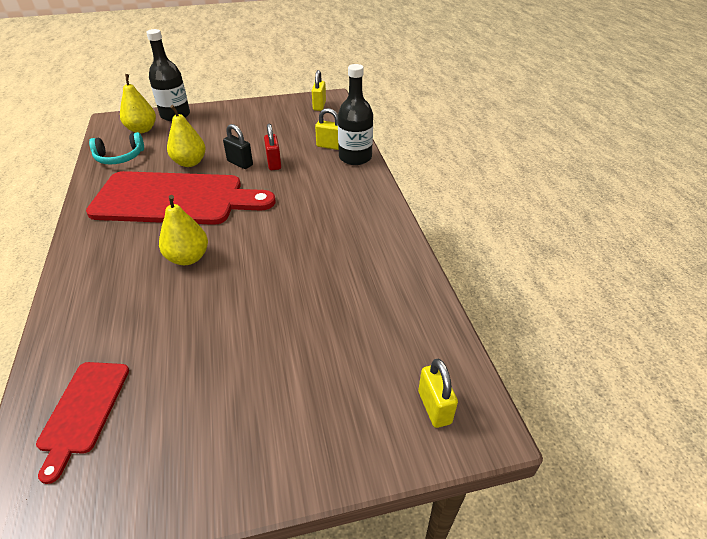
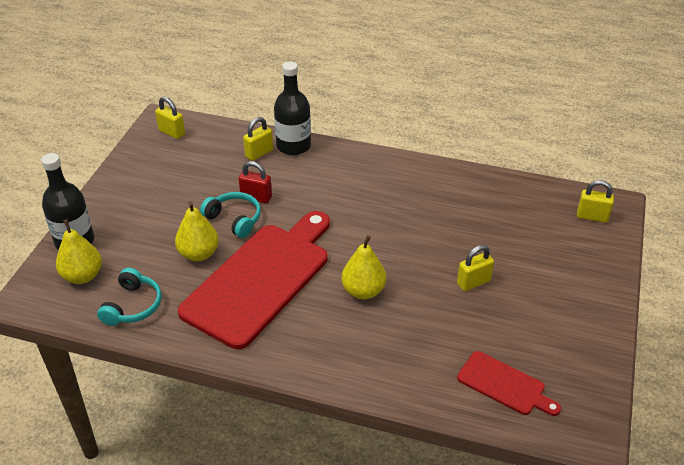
camera: 60 degrees left, 0 degrees up
black padlock [223,124,253,169] -> turquoise headphones [200,192,261,238]
none -> yellow padlock [457,245,494,291]

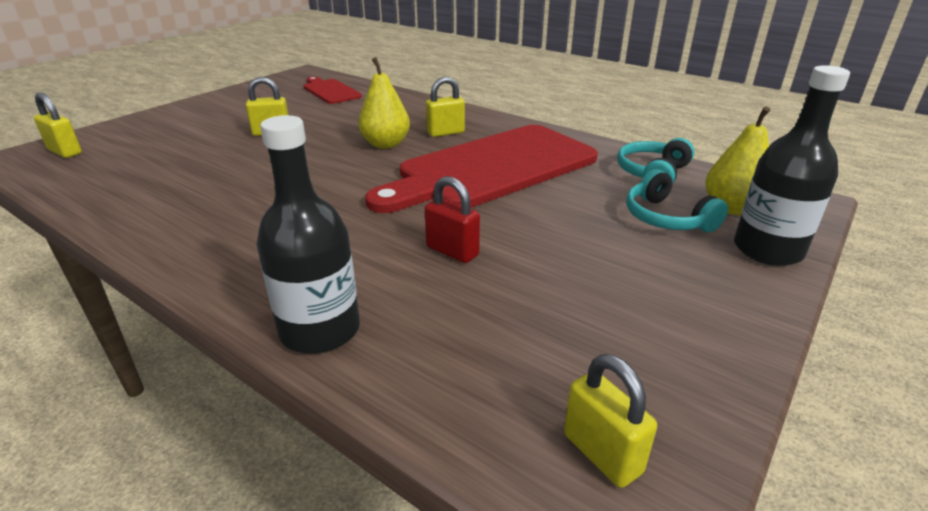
camera: 160 degrees left, 10 degrees down
yellow pear [175,201,219,261] -> none
turquoise headphones [200,192,261,238] -> turquoise headphones moved to [626,169,728,232]
yellow padlock [243,117,273,161] -> yellow padlock moved to [426,77,465,137]

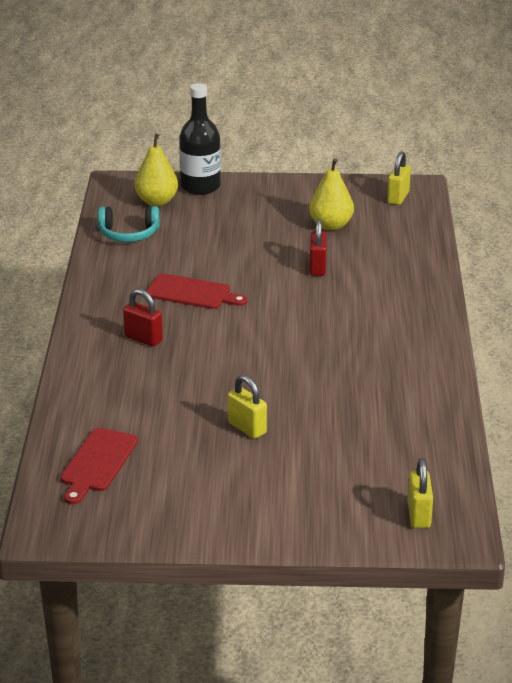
camera: 125 degrees left, 0 degrees up
black bottle [256,115,360,354] -> none
yellow pear [358,57,410,149] -> yellow pear moved to [309,158,354,230]
red cutting board [365,125,598,213] -> red cutting board [146,273,247,309], size x0.47
yellow padlock [426,77,465,137] -> red padlock [123,289,163,347]
turquoise headphones [626,169,728,232] -> none

